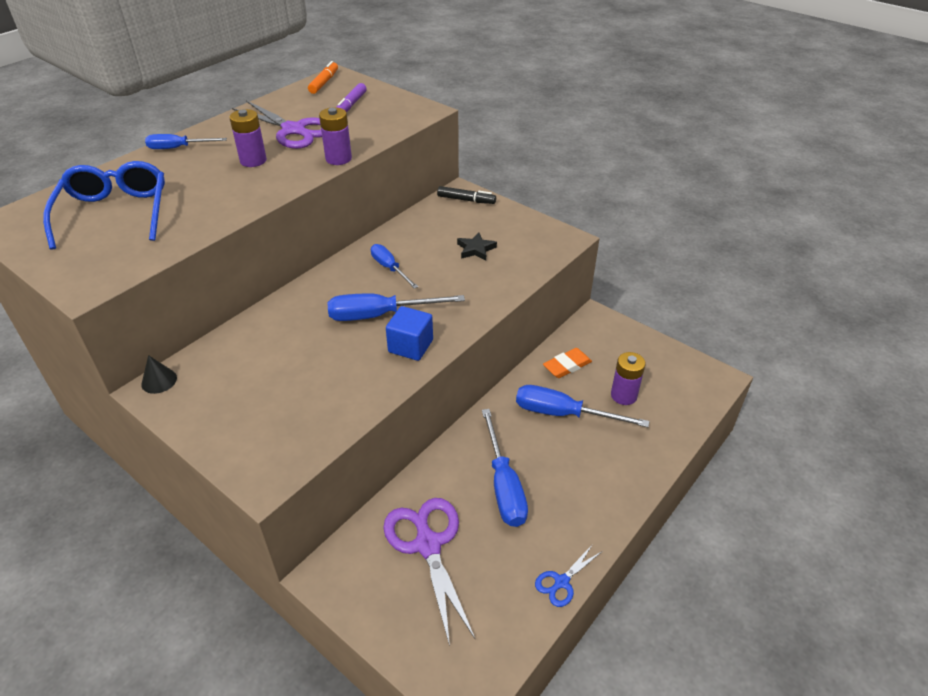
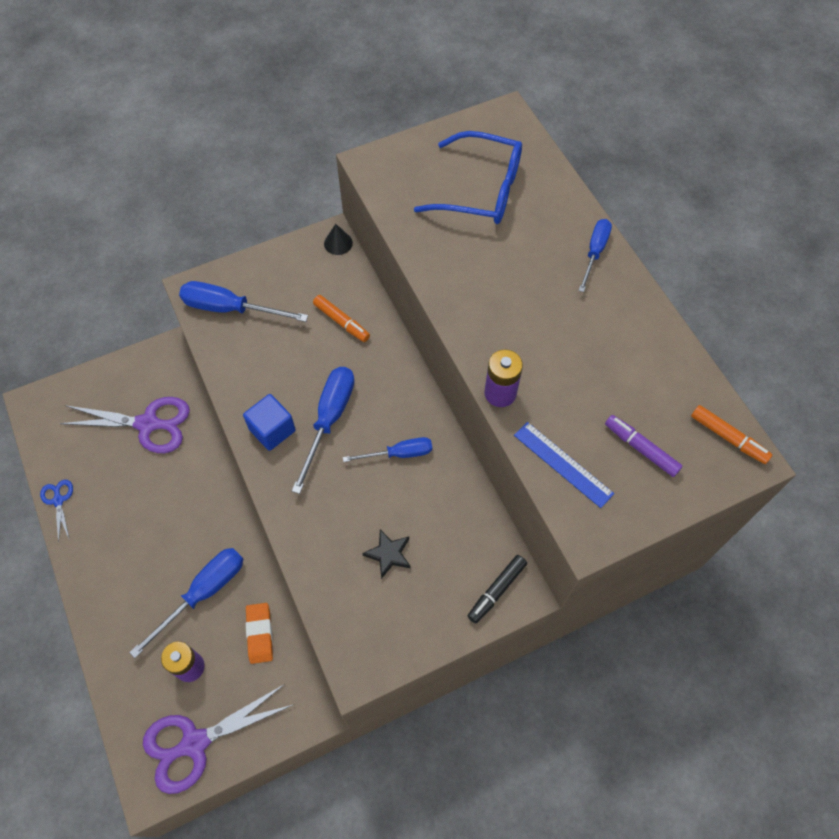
camera: 115 degrees right, 20 degrees up
purple battery [229,109,267,167] -> none
purple scissors [232,100,322,149] -> purple scissors moved to [143,684,292,794]
blue screwdriver [482,409,528,527] -> blue screwdriver moved to [179,281,308,322]
none -> orange marker [313,295,370,342]
none -> blue ruler [514,422,614,508]

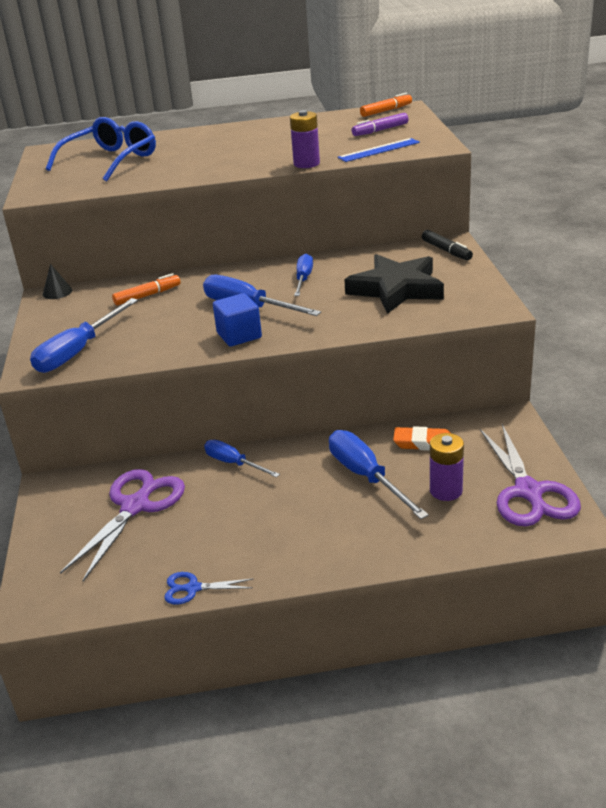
camera: 70 degrees left, 30 degrees down
black star [362,529,410,579] -> black star [344,254,444,314], size x2.18
blue screwdriver [578,219,612,292] -> blue screwdriver moved to [204,440,280,478]

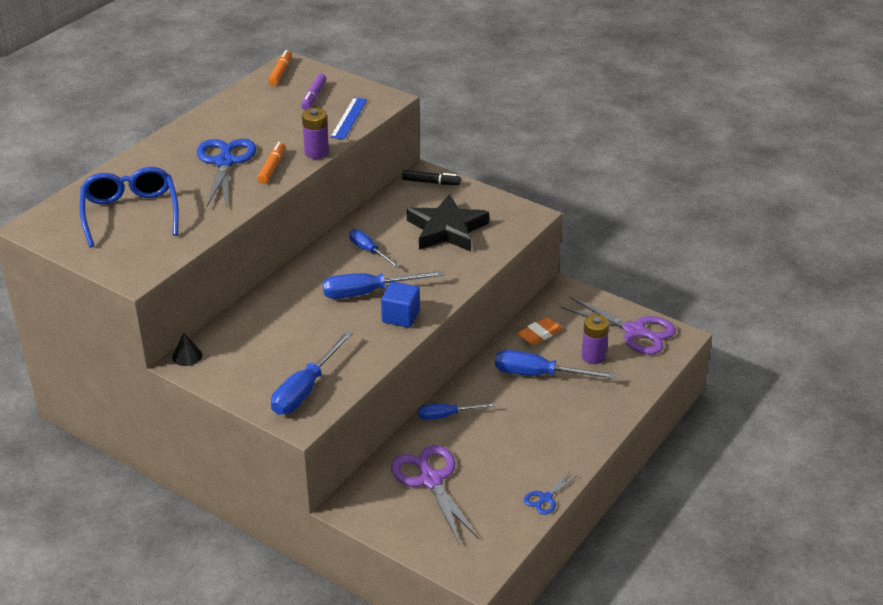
camera: 50 degrees left, 5 degrees up
blue screwdriver [30,298,138,373] -> blue screwdriver turned 45 degrees clockwise [271,331,353,415]
orange marker [112,273,181,306] -> orange marker moved to [257,142,285,184]
none -> blue scissors [197,139,256,208]

